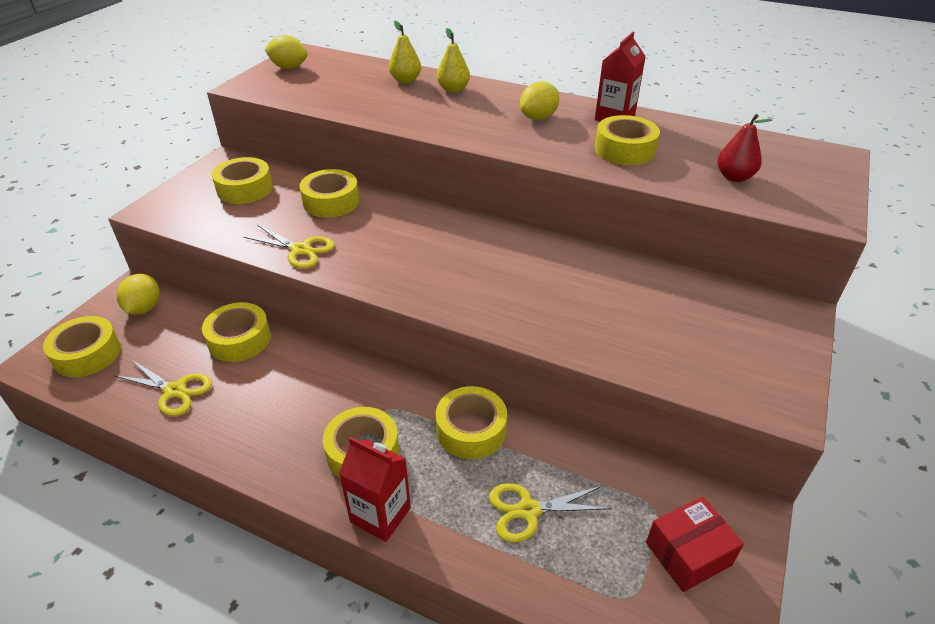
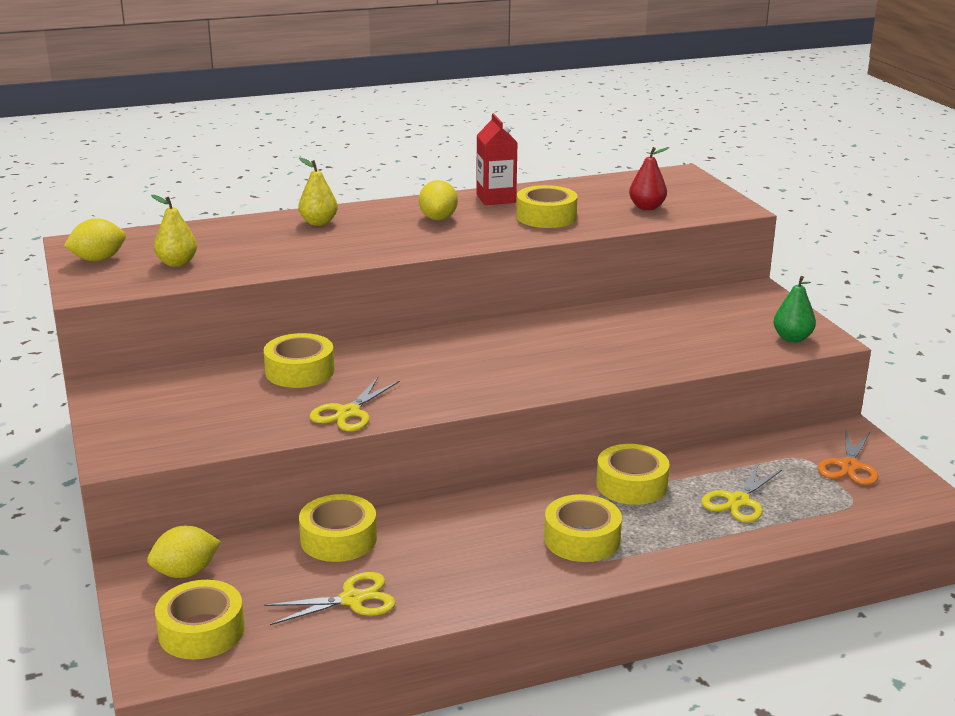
camera: 45 degrees left, 15 degrees down
yellow lemon [117,274,160,315] -> yellow lemon turned 75 degrees counterclockwise [147,526,221,578]
yellow tape [212,157,273,204] -> none
yellow scissors [244,225,335,269] -> yellow scissors turned 135 degrees clockwise [310,377,400,432]
red carton [339,437,411,542] -> none
yellow pear [389,21,421,84] -> yellow pear moved to [151,195,197,267]
red box [646,497,744,592] -> orange scissors [818,429,879,485]
none -> green pear [773,276,816,342]

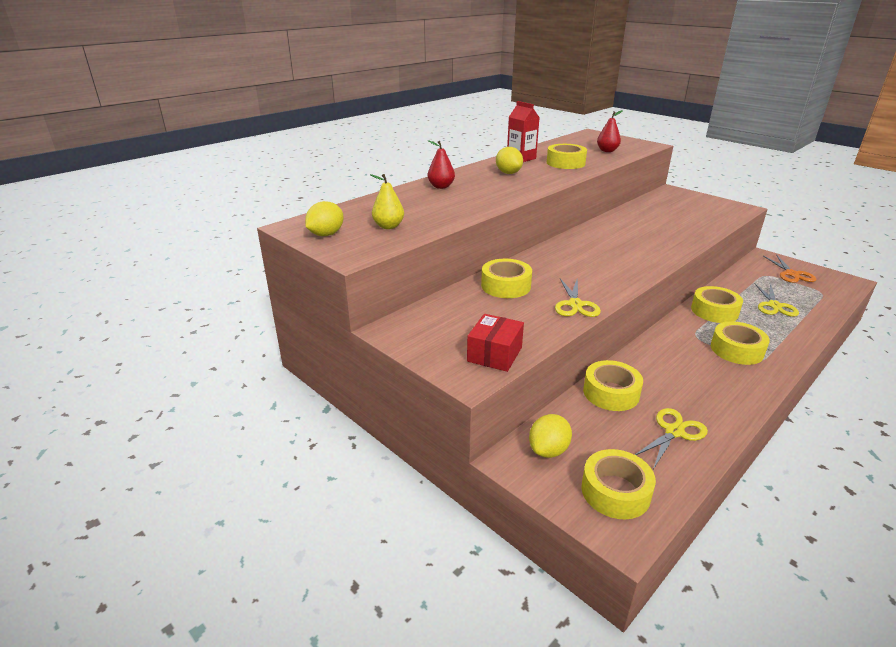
camera: 25 degrees left, 5 degrees up
yellow pear [299,158,338,226] -> red pear [428,140,455,189]
green pear [773,276,816,342] -> none
none -> red box [467,314,524,372]

